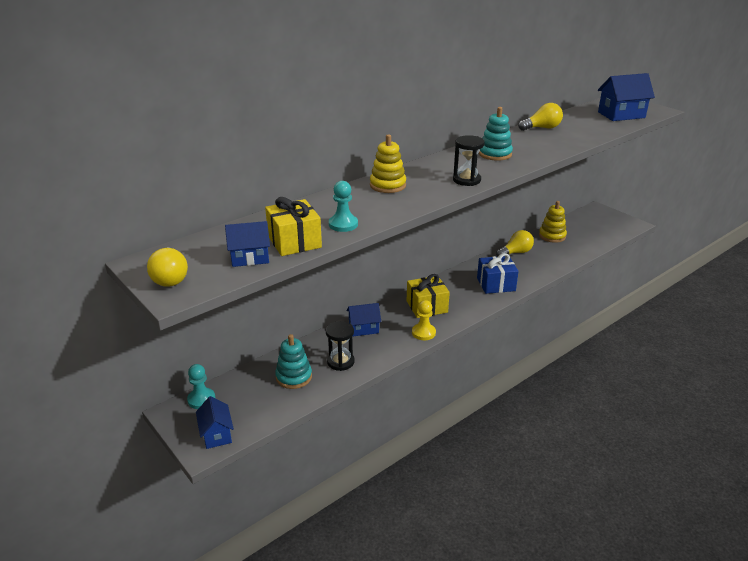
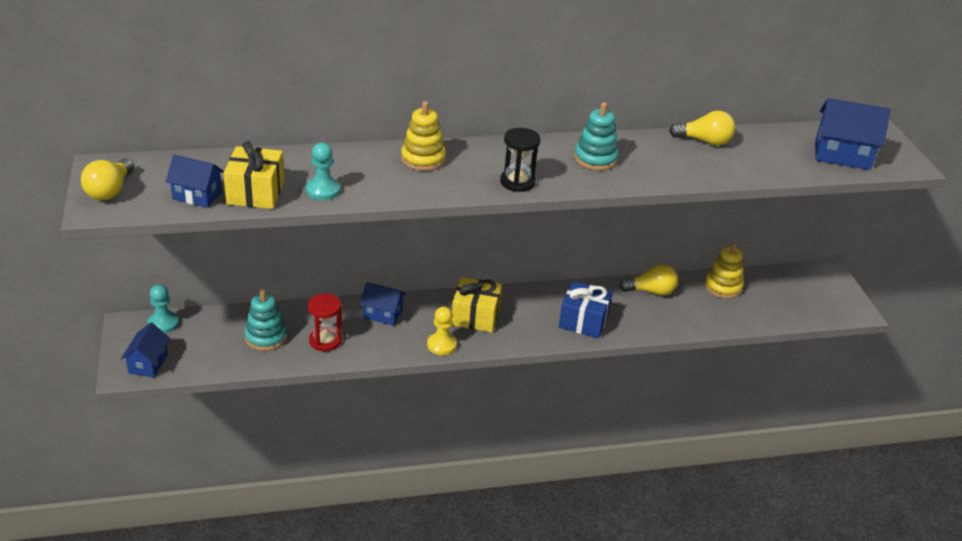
camera: 25 degrees right, 5 degrees up
black hourglass [326,321,355,371] -> red hourglass [308,293,342,351]

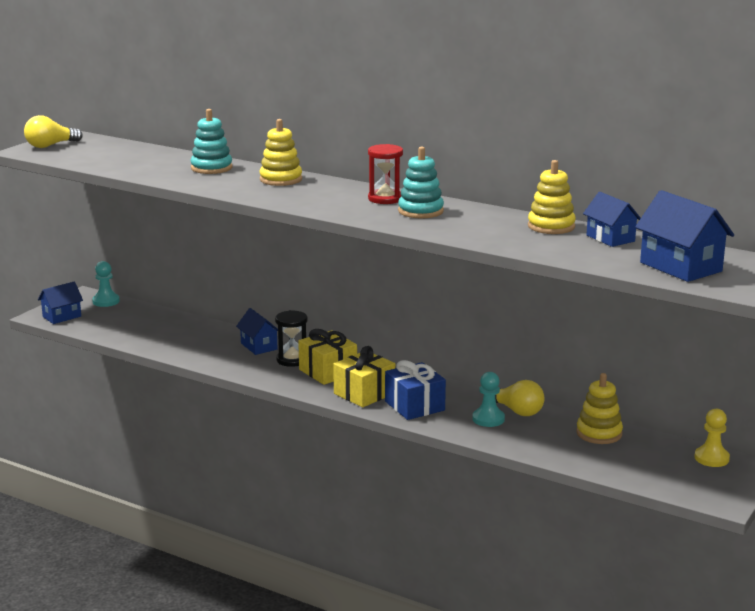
camera: 45 degrees right, 15 degrees down
blue house [166,155,224,208] -> blue house moved to [583,192,641,247]
yellow gift [223,141,284,209] -> yellow gift moved to [333,346,395,407]
turquoise stacking toy [244,289,287,351] -> turquoise stacking toy moved to [190,109,233,174]
turquoise pawn [306,143,340,200] -> turquoise pawn moved to [472,372,505,427]
red hourglass [308,293,342,351] -> red hourglass moved to [368,144,403,204]
yellow pawn [427,306,457,355] -> yellow pawn moved to [694,409,730,467]
black hourglass [500,128,541,192] -> black hourglass moved to [275,310,308,367]
yellow light bulb [669,111,735,146] -> yellow stacking toy [528,160,576,234]

